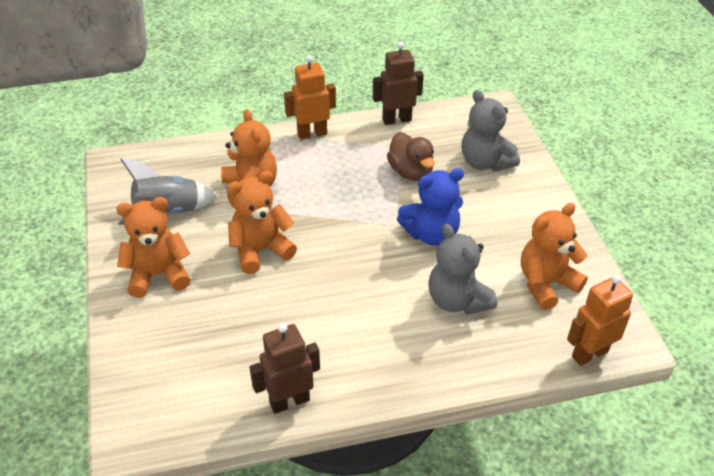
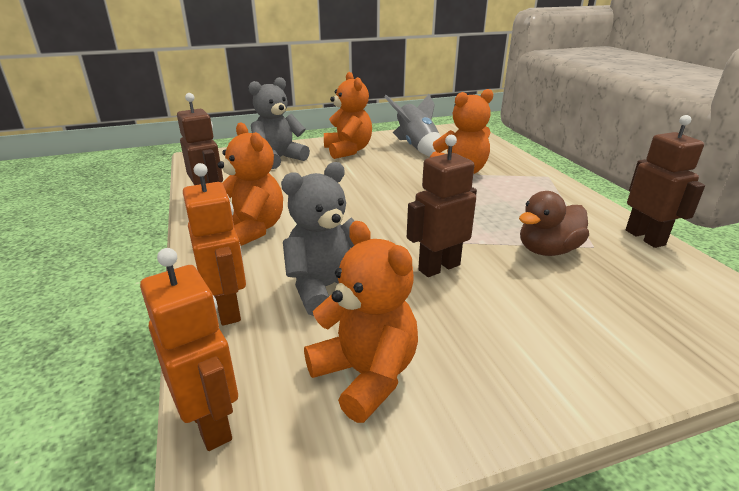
camera: 85 degrees right, 15 degrees down
orange teddy bear [227,171,297,274] -> orange teddy bear moved to [218,122,283,246]
orange robot [284,55,336,140] -> orange robot moved to [183,163,246,326]
blue teddy bear [397,168,464,246] -> brown robot [407,135,477,277]
grey teddy bear [462,90,520,172] -> grey teddy bear moved to [248,77,310,169]

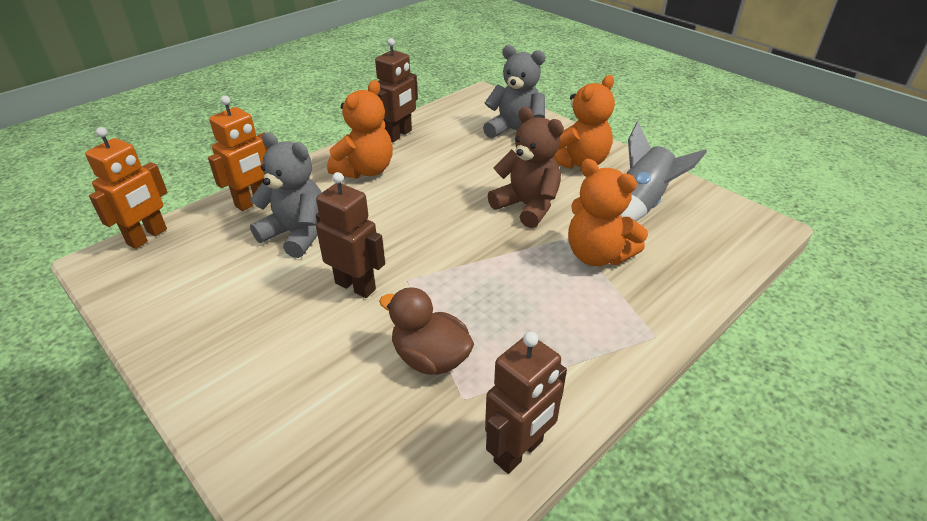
camera: 65 degrees right, 10 degrees up
orange teddy bear [304,221,418,423] -> none
none -> brown teddy bear [488,107,564,228]

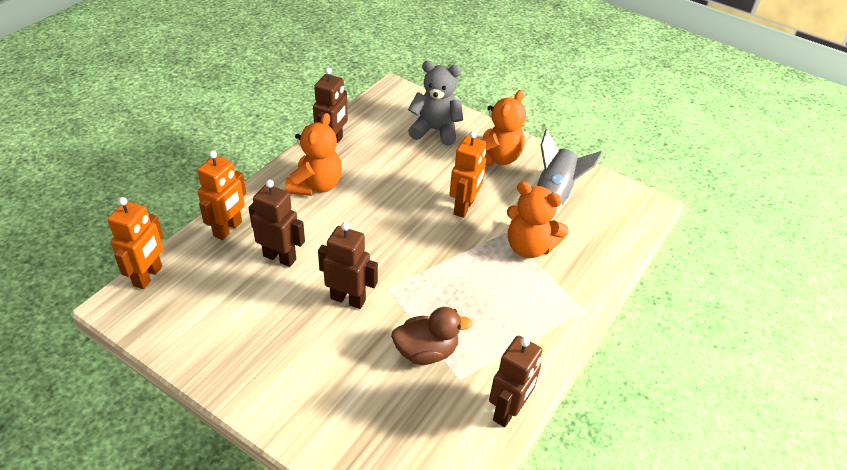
camera: 15 degrees left, 5 degrees up
grey teddy bear [250,132,321,258] -> brown robot [249,180,305,267]
brown duck [379,287,474,375] -> brown duck turned 150 degrees clockwise [391,307,473,365]
brown teddy bear [488,107,564,228] -> orange robot [449,131,486,218]

